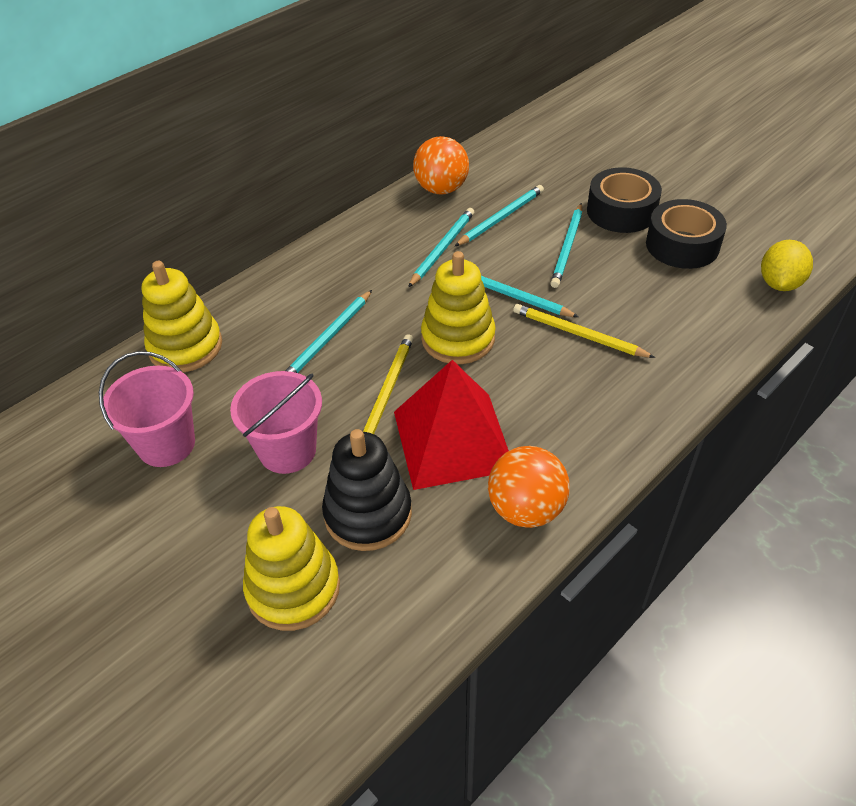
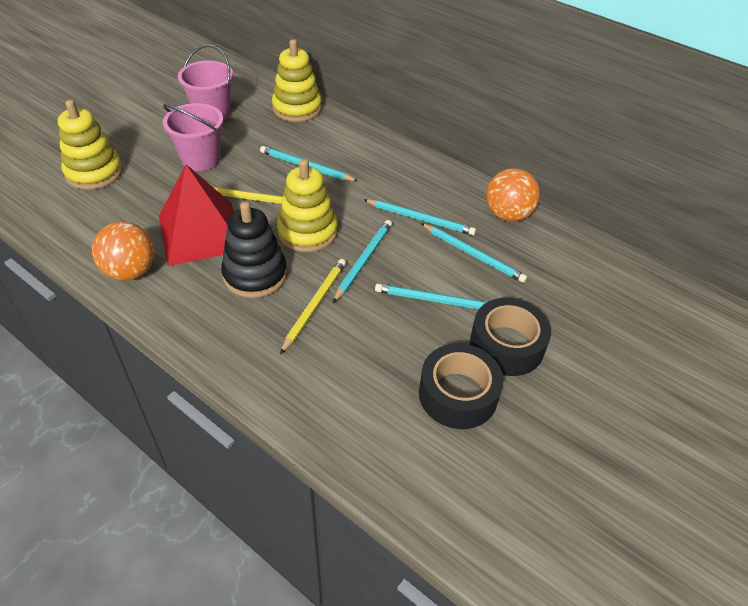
camera: 80 degrees right, 0 degrees up
black stacking toy [322,429,412,551] -> black stacking toy moved to [221,201,287,298]
yellow lemon [761,240,813,291] -> none

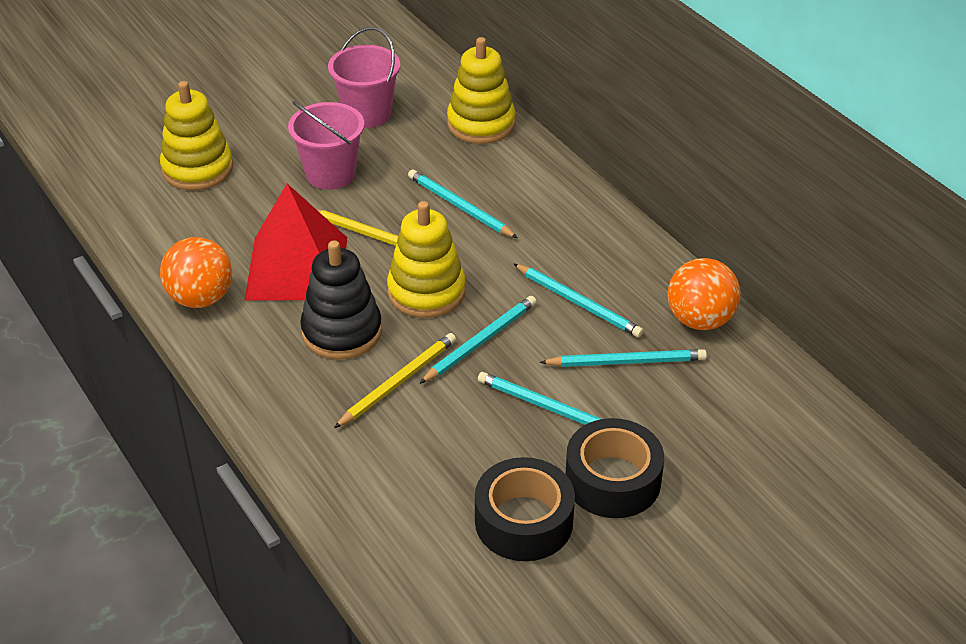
camera: 20 degrees right, 5 degrees down
turquoise pencil [421,223,527,283] -> turquoise pencil turned 60 degrees counterclockwise [539,349,707,367]

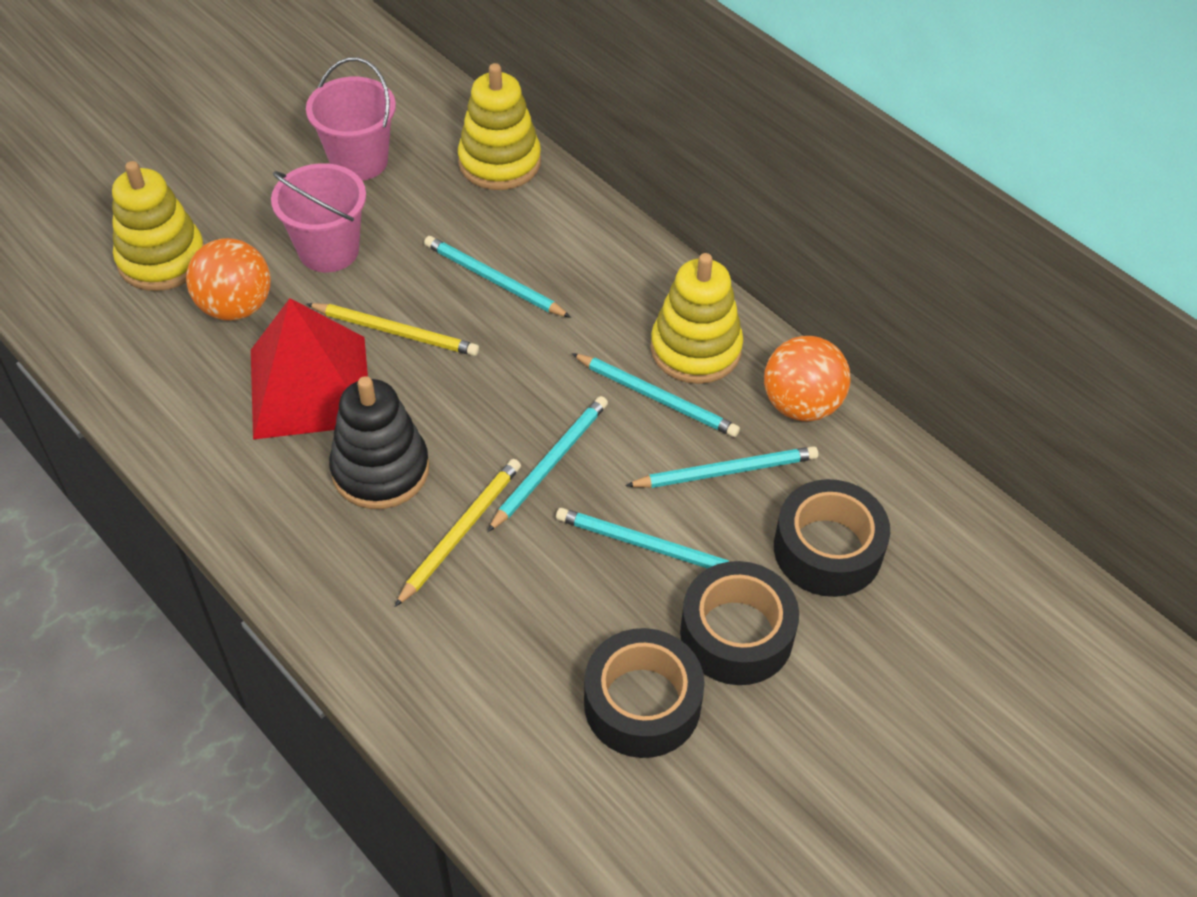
camera: 10 degrees left, 10 degrees up
orange ball [160,237,232,308] -> orange ball moved to [186,238,271,320]
yellow stacking toy [387,201,465,318] -> yellow stacking toy moved to [651,253,743,384]
none -> black tape [774,479,890,597]

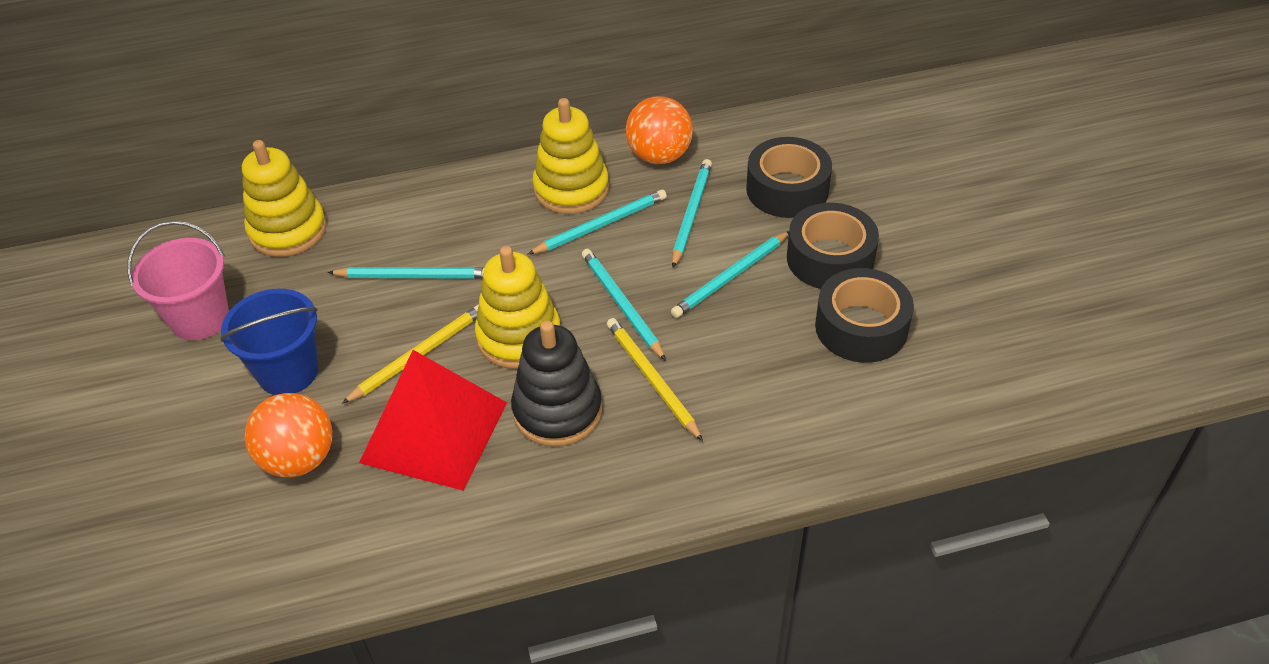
camera: 60 degrees left, 5 degrees down
yellow stacking toy [112,161,204,291] -> yellow stacking toy moved to [475,246,560,369]
pink bucket [271,163,366,272] -> blue bucket [220,289,318,395]
turquoise pencil [424,236,571,318] -> turquoise pencil turned 150 degrees counterclockwise [328,267,484,279]

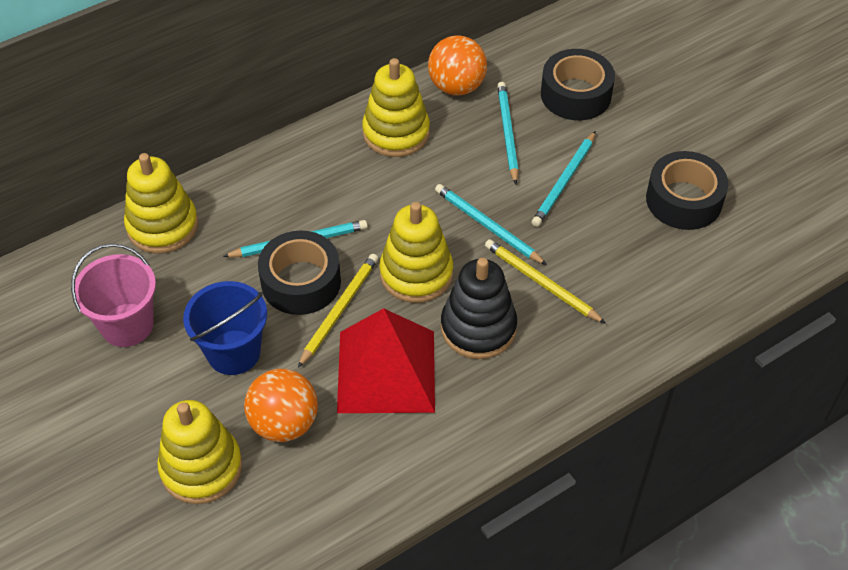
camera: 20 degrees left, 5 degrees up
turquoise pencil [528,190,667,254] -> none
black tape [787,203,879,289] -> black tape moved to [258,230,341,315]
none -> yellow stacking toy [157,400,242,504]

